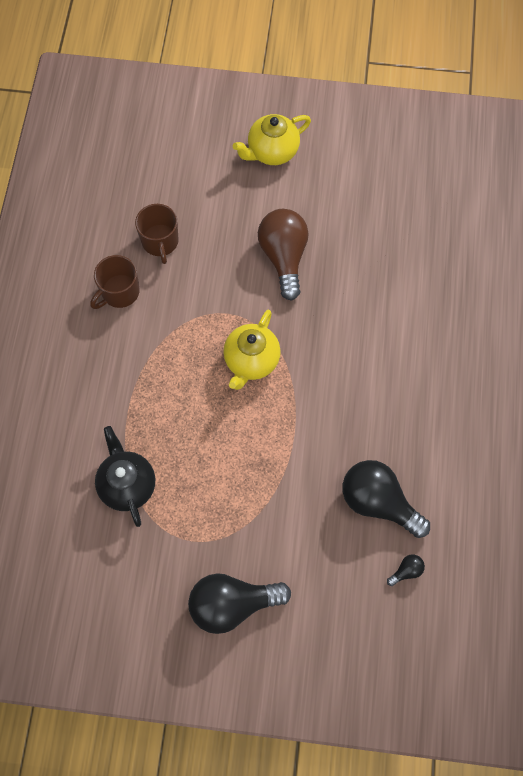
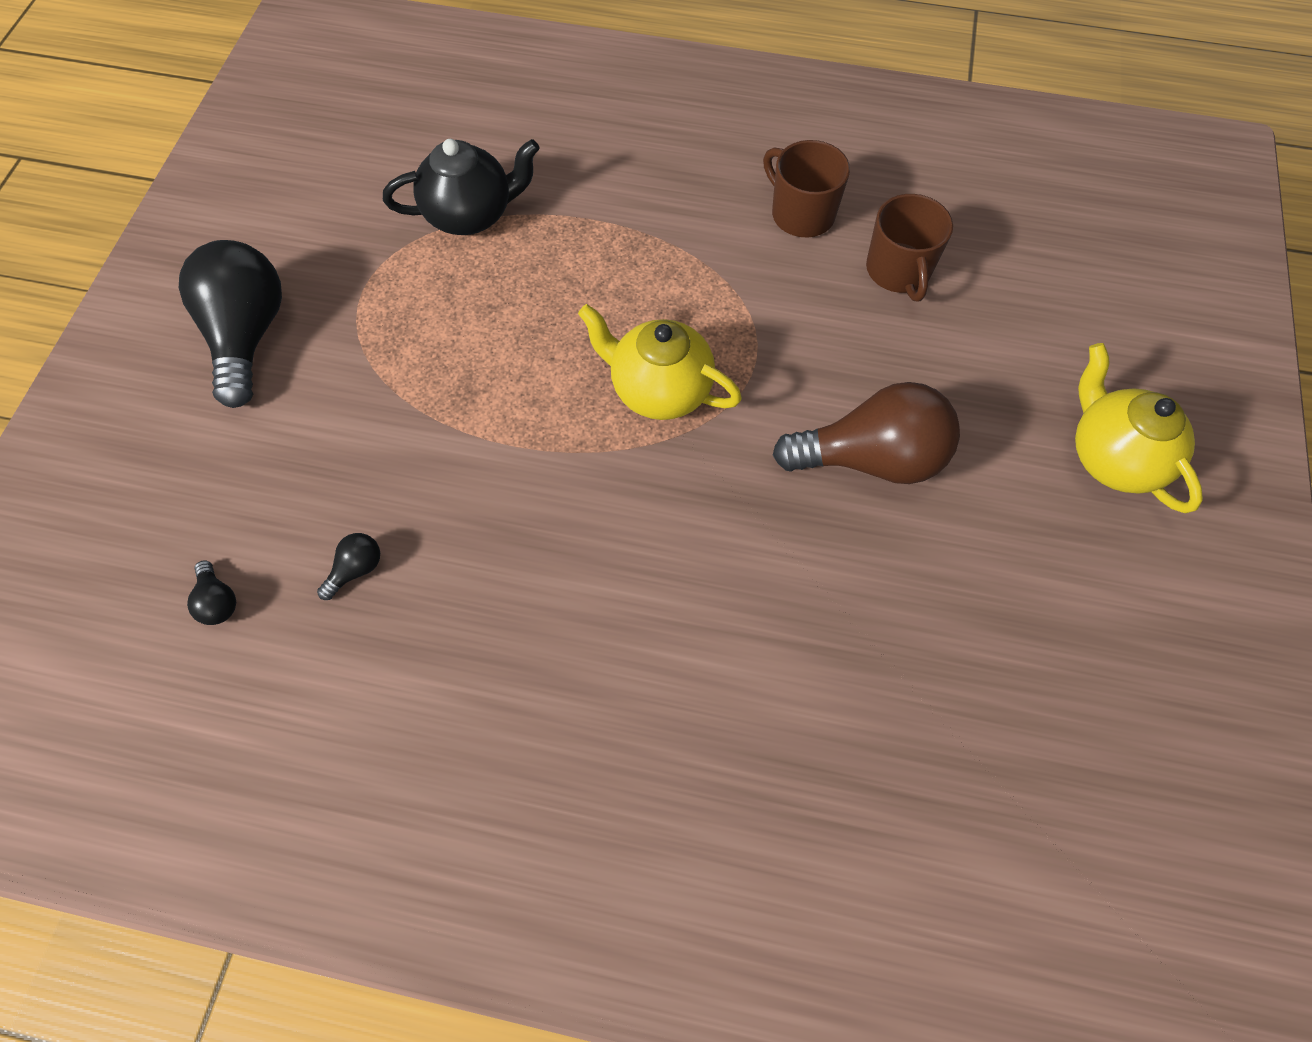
camera: 95 degrees right, 5 degrees down
brown mug [135,204,179,264] -> brown mug turned 90 degrees counterclockwise [866,194,953,301]
black light bulb [342,460,430,538] -> black light bulb [317,533,380,600], size x0.41

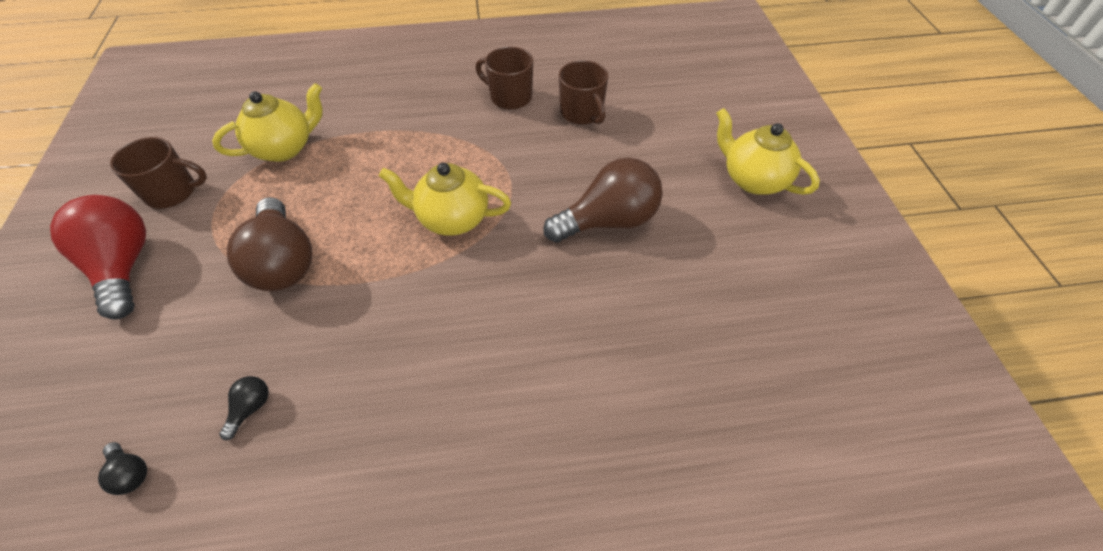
camera: 20 degrees left, 10 degrees down
black light bulb [179,240,282,408] -> red light bulb [50,195,146,319]
black teapot [383,139,540,235] -> yellow teapot [212,83,323,162]
none -> brown mug [110,137,207,209]
none -> brown light bulb [227,197,312,291]

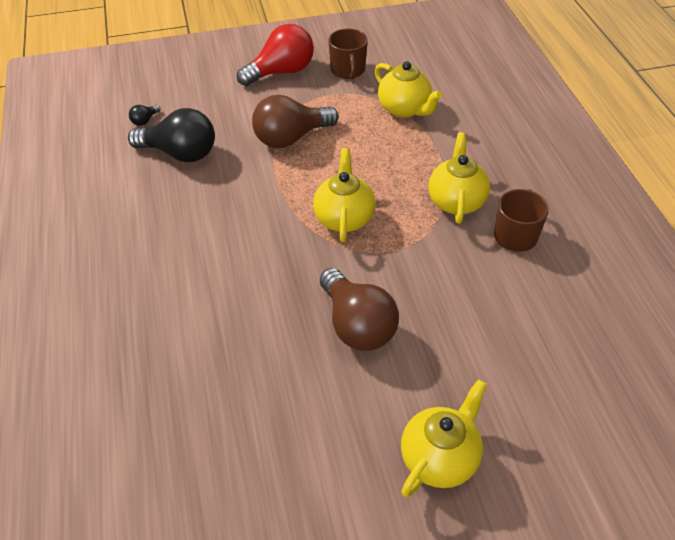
camera: 85 degrees right, 5 degrees down
black light bulb [219,376,269,440] -> black light bulb [128,108,215,162], size x2.42
brown mug [559,60,608,125] -> none
none -> yellow teapot [428,132,490,224]

